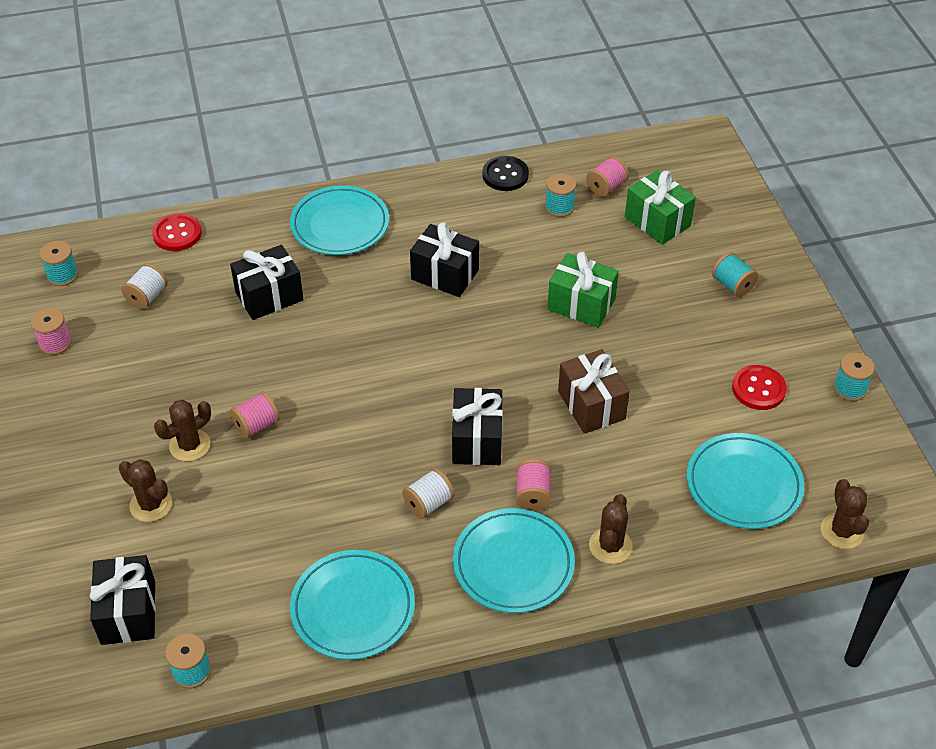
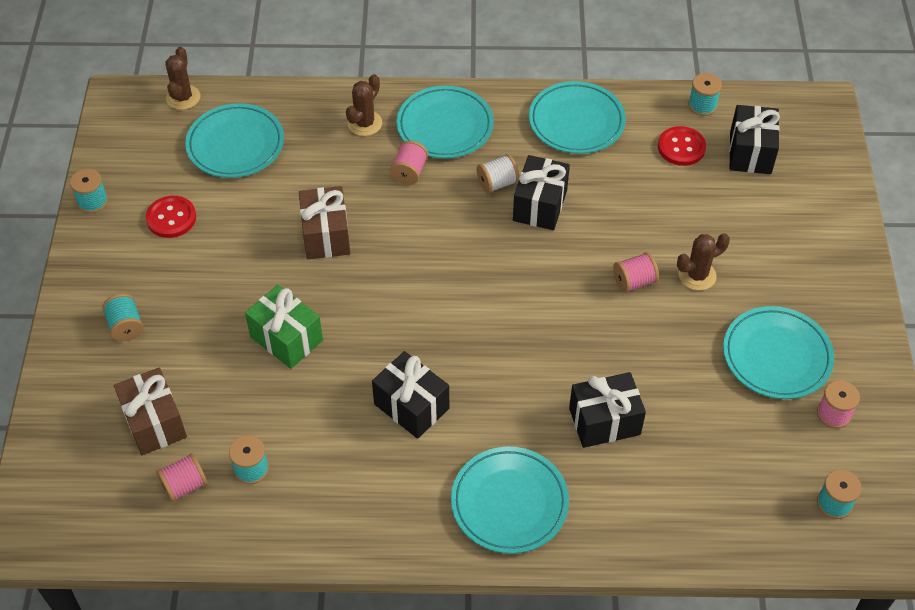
camera: 165 degrees left, 5 degrees up
brown cactus [119,459,172,522] -> none
white spool [121,263,168,309] -> none
red button [152,213,202,251] -> red button moved to [658,126,706,166]
black gift [452,388,503,465] -> black gift moved to [513,155,570,230]
black button [482,156,529,191] -> none
green gift [625,170,696,245] -> brown gift [114,368,187,455]
none -> turquoise plate [723,306,834,399]

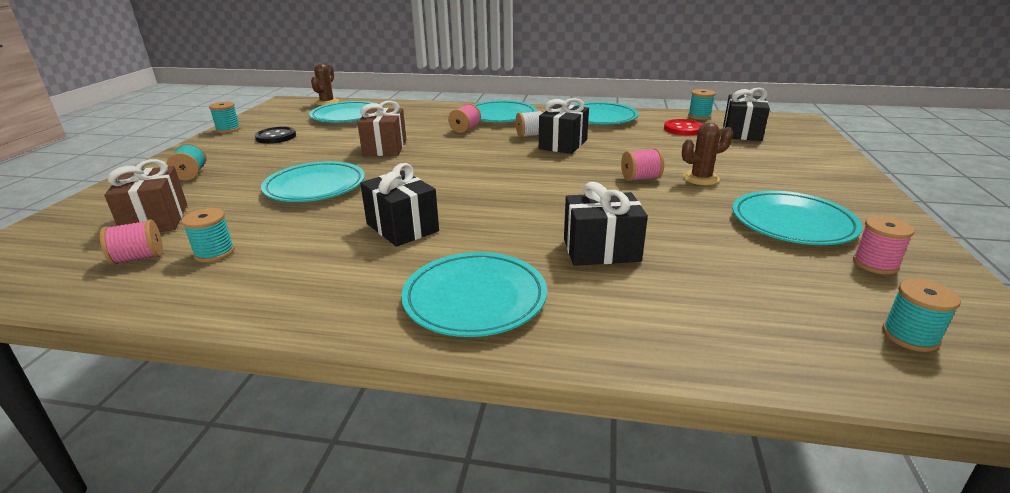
camera: 10 degrees right, 25 degrees down
red button [146,196,196,238] -> black button [255,127,296,144]
green gift [245,285,323,369] -> turquoise plate [261,161,365,202]
brown cactus [346,74,382,136] -> none

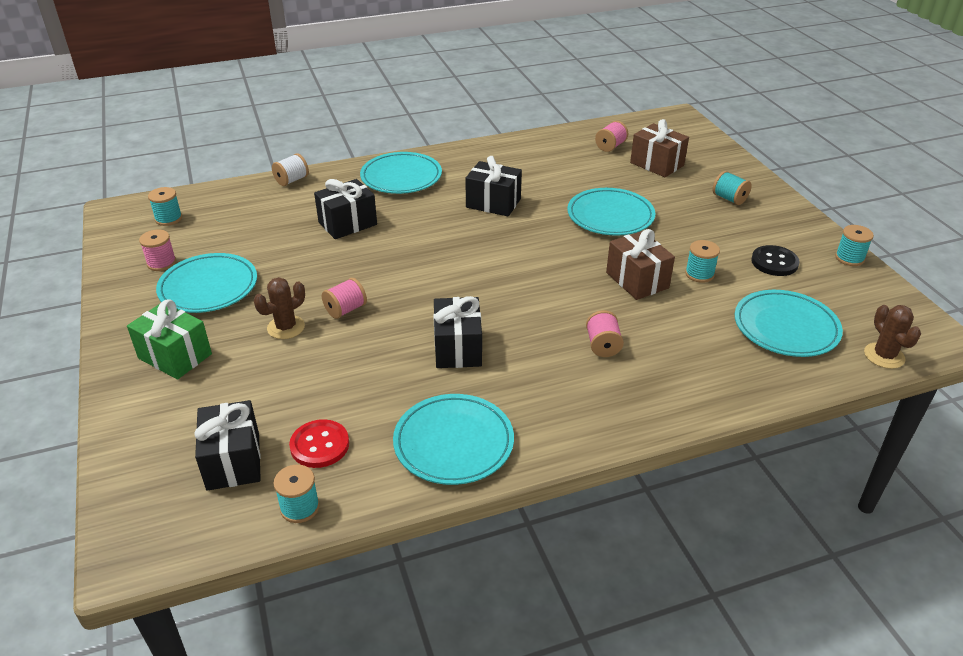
camera: 150 degrees right, 10 degrees up
turquoise spool [182,208,235,262] -> turquoise spool moved to [685,240,720,283]
turquoise plate [474,100,537,122] -> none
white spool [516,110,545,138] -> white spool moved to [272,153,309,186]
none -> green gift [127,300,212,380]

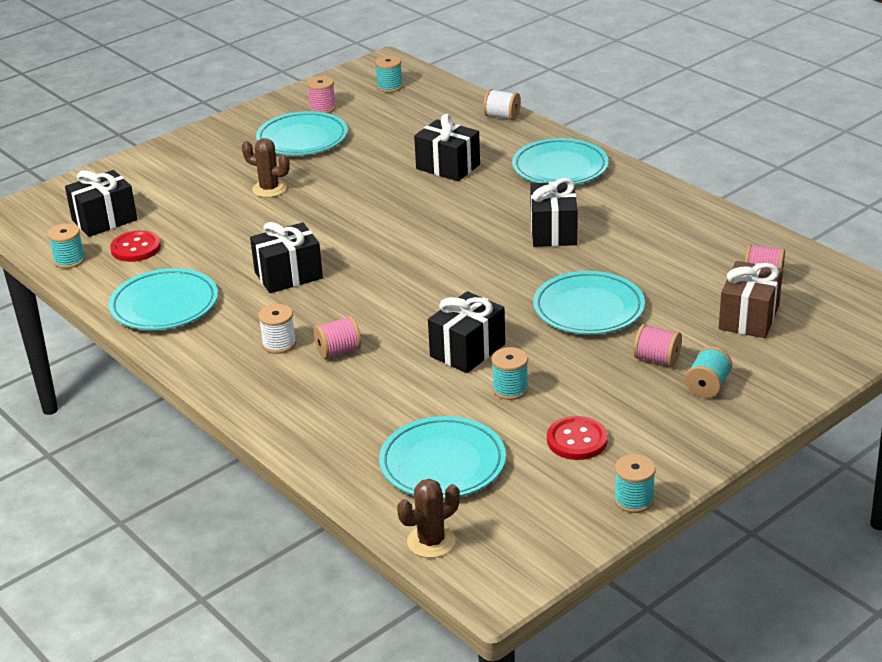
camera: 70 degrees right, 5 degrees down
green gift [127,300,212,380] -> none
pink spool [322,278,367,319] -> pink spool moved to [633,324,682,367]
brown gift [606,229,675,300] -> black gift [428,291,505,373]
black button [751,245,800,276] -> red button [547,416,608,460]
none -> white spool [258,304,296,354]

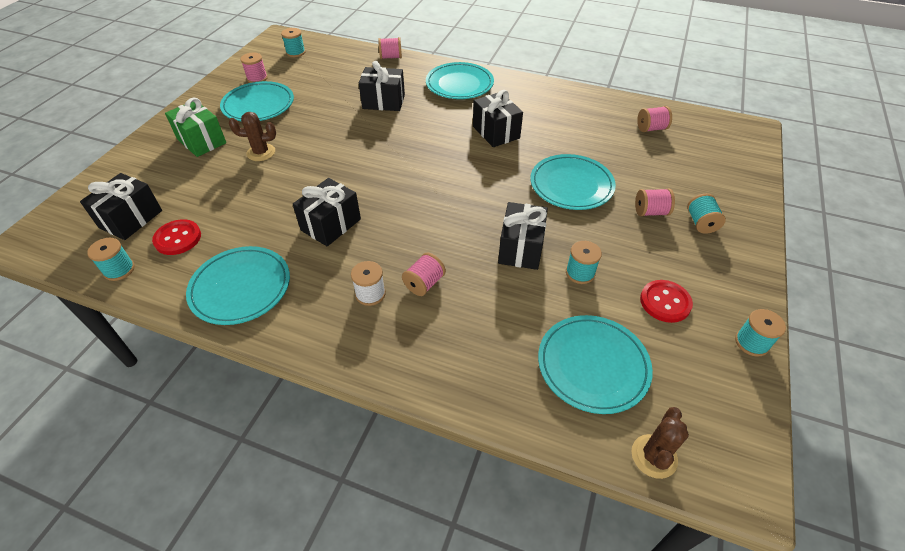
camera: 30 degrees left, 15 degrees up
white spool [483,89,521,120] -> pink spool [378,37,402,59]
brown gift [719,261,783,338] -> none
none -> green gift [165,98,226,157]

